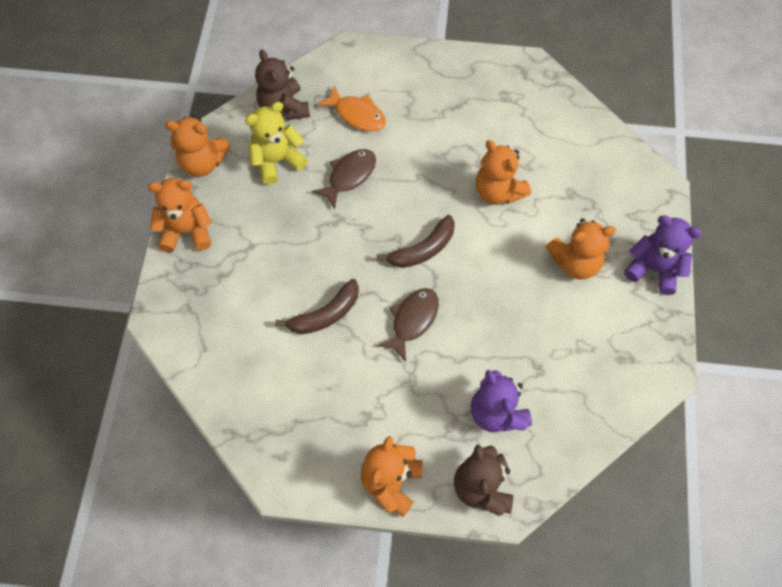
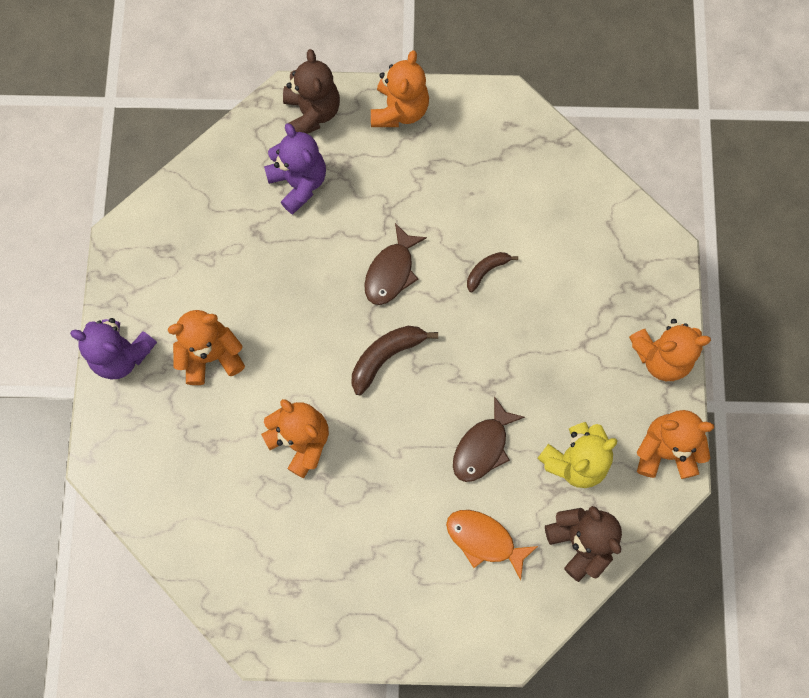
camera: 175 degrees right, 10 degrees up
brown banana [275,279,359,334] -> brown banana [467,252,518,292], size x0.61

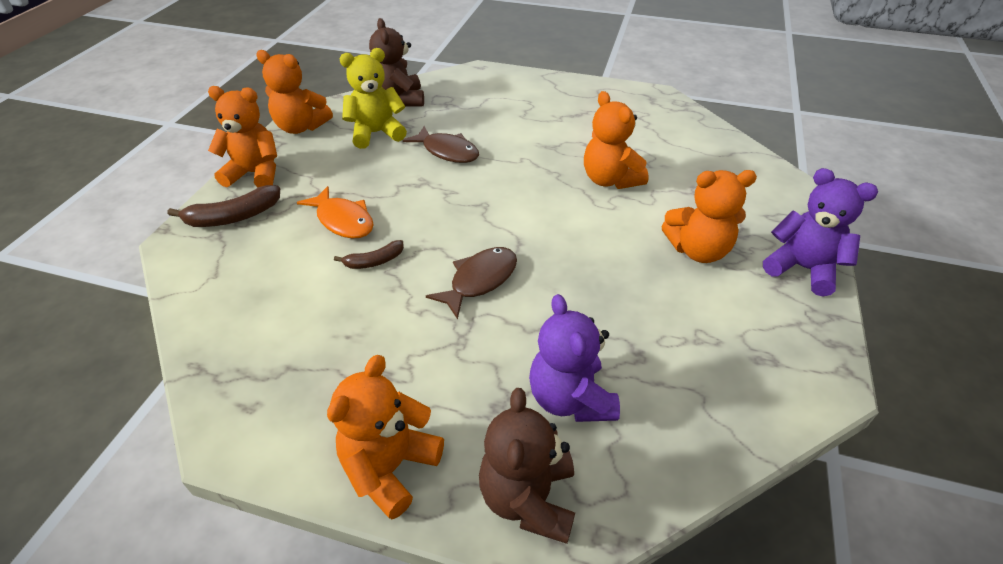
camera: 165 degrees left, 30 degrees down
brown banana [352,326,438,395] -> brown banana moved to [168,185,280,227]
orange fish [446,510,538,580] -> orange fish moved to [297,186,373,238]
brown fish [453,396,525,482] -> brown fish turned 75 degrees clockwise [403,126,479,163]

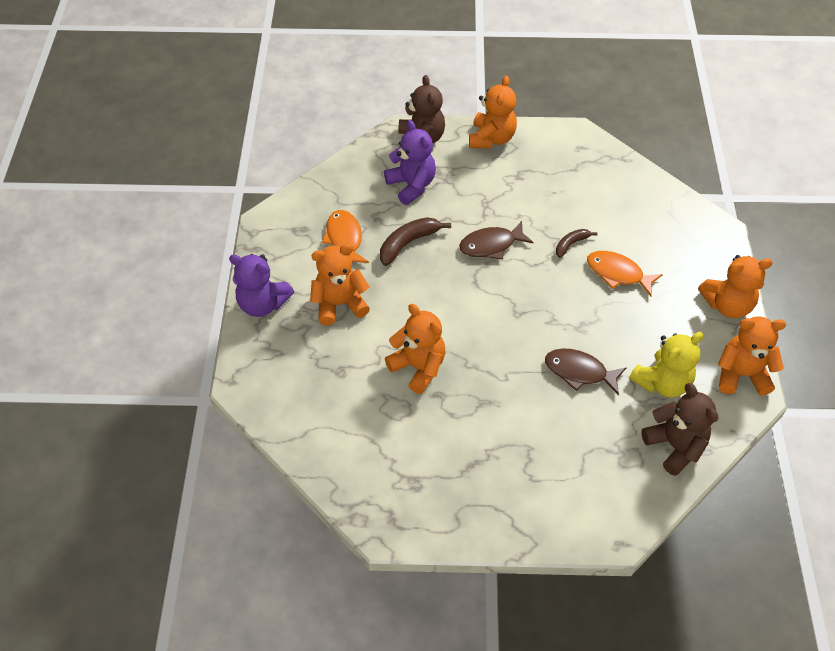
camera: 165 degrees right, 10 degrees up
brown banana [168,185,280,227] -> brown banana moved to [380,217,451,266]
brown fish [426,247,517,319] -> brown fish turned 45 degrees clockwise [459,221,533,260]
none -> orange fish [322,210,369,263]

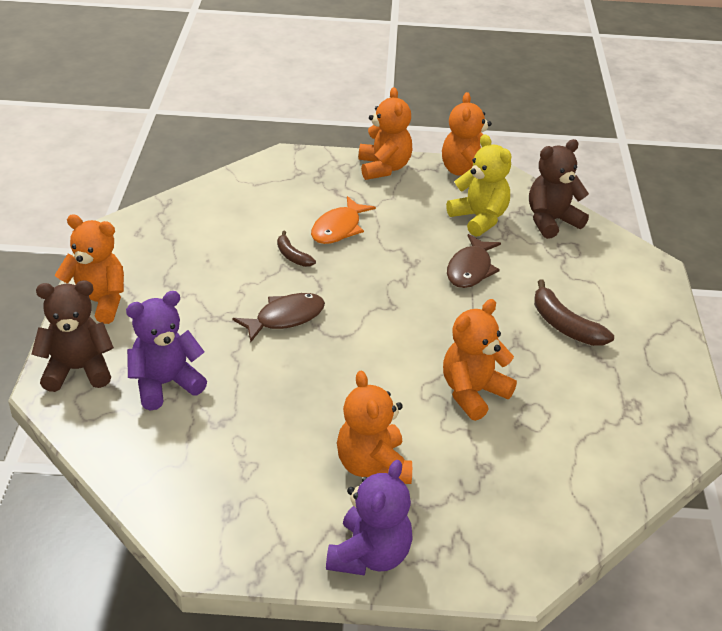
camera: 90 degrees left, 15 degrees down
orange fish [322,210,369,263] -> none
brown banana [380,217,451,266] -> brown banana moved to [534,279,614,346]
brown fish [459,221,533,260] -> brown fish turned 105 degrees counterclockwise [232,293,325,342]

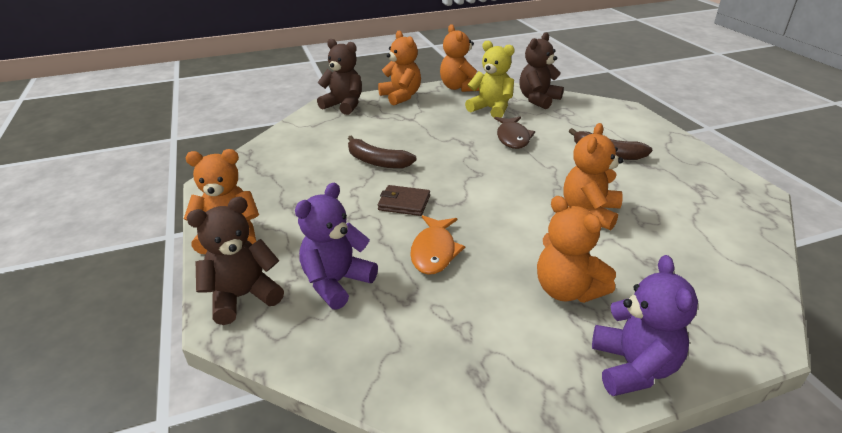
camera: 20 degrees left, 5 degrees down
brown fish [232,293,325,342] -> brown wallet [377,185,430,216]
brown banana [277,231,316,267] -> brown banana [348,135,417,169], size x1.65
orange fish [311,196,376,244] -> orange fish moved to [410,215,465,275]
none -> brown teddy bear [317,39,362,115]

